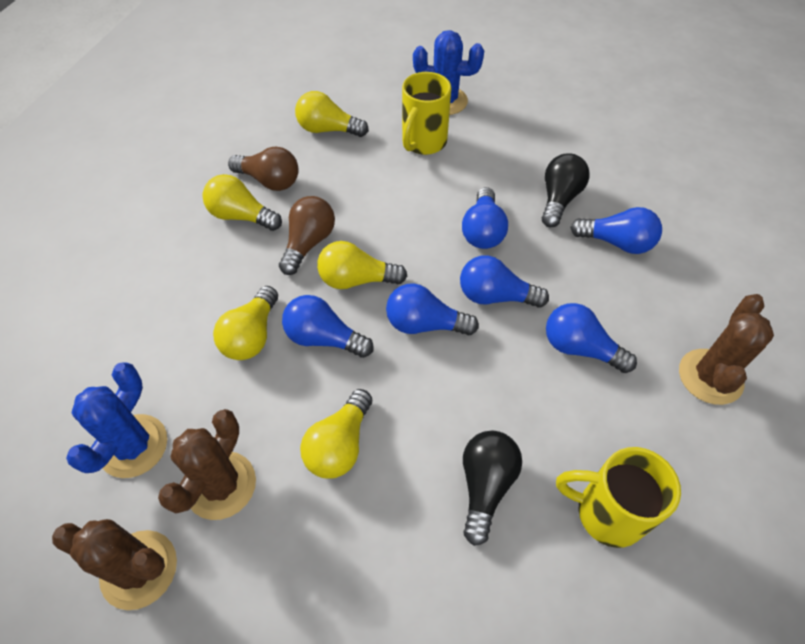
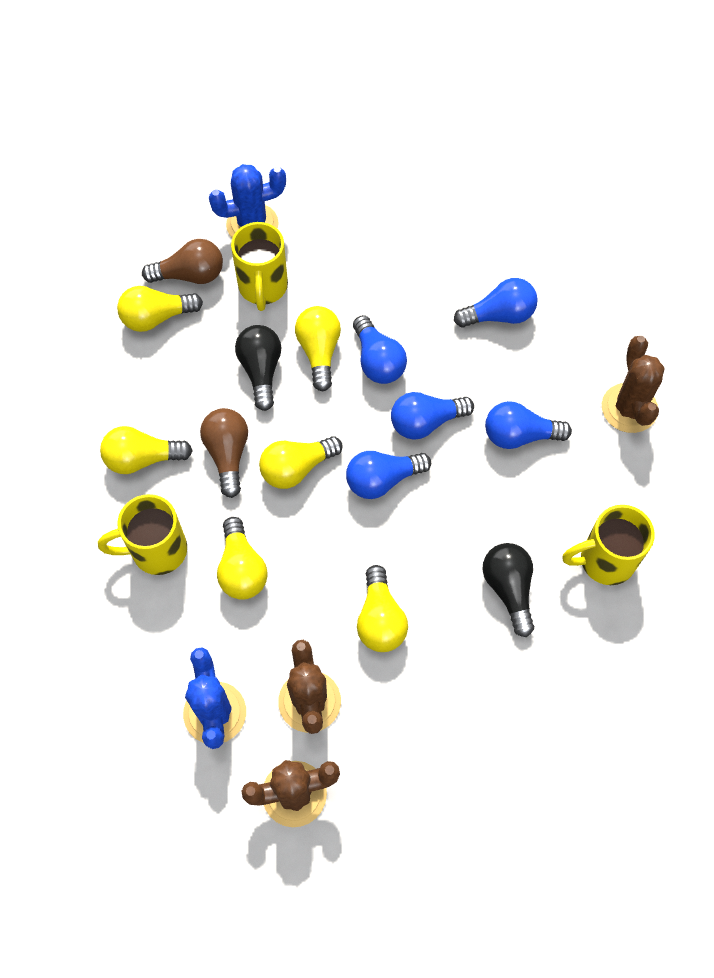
camera: 30 degrees left, 10 degrees up
brown light bulb [228,146,299,191] -> brown light bulb moved to [142,239,223,284]
blue light bulb [282,295,374,358] -> none
black light bulb [542,153,590,227] -> black light bulb moved to [235,325,281,411]
none -> yellow mug [98,494,187,575]
none -> yellow light bulb [295,306,341,391]

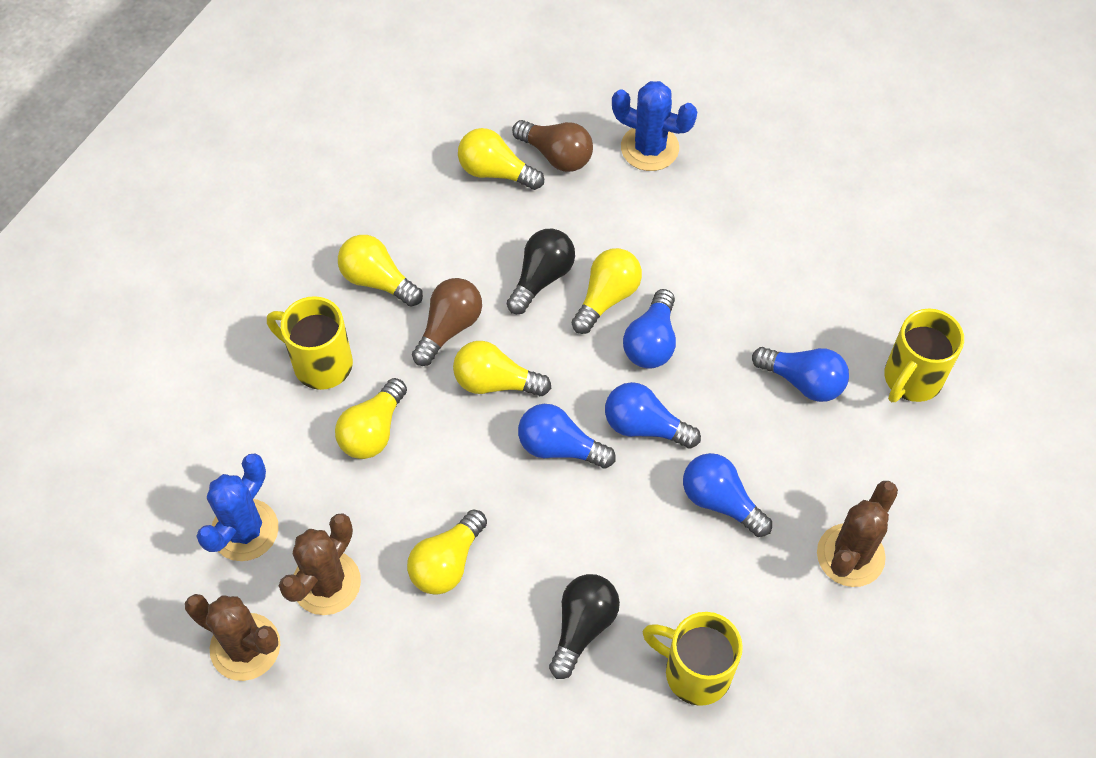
camera: 40 degrees right, 5 degrees down
yellow mug [231,222,288,311] -> yellow mug moved to [884,309,964,402]

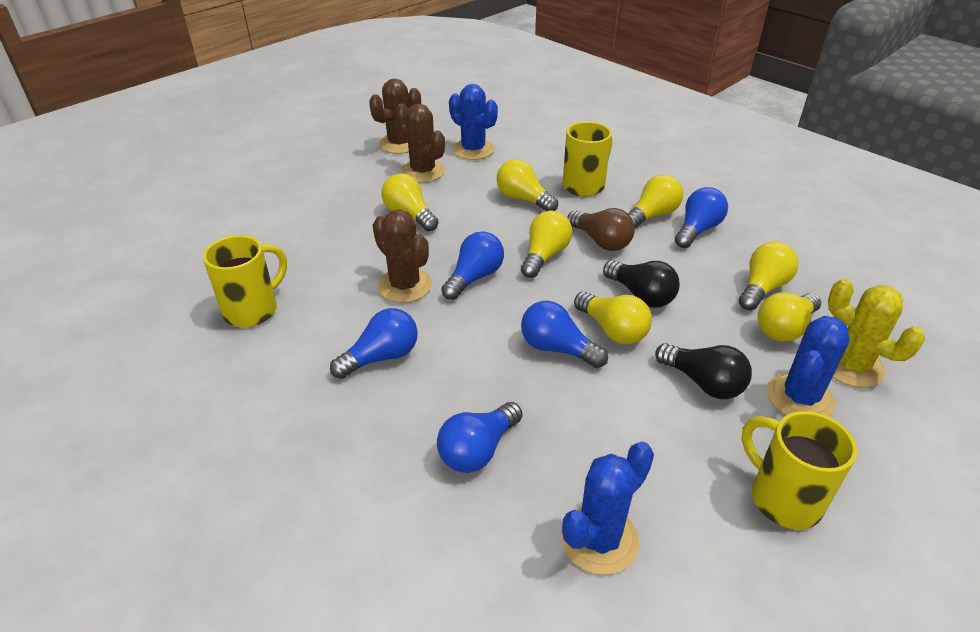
camera: 105 degrees right, 20 degrees down
brown light bulb [512,120,593,172] -> yellow light bulb [758,292,821,342]
black light bulb [549,574,620,679] -> black light bulb moved to [655,343,752,399]
blue light bulb [605,382,701,449] -> blue light bulb moved to [675,187,728,248]
brown cactus [817,481,898,587] -> brown cactus moved to [373,210,432,303]
yellow mug [884,309,964,402] -> yellow mug moved to [742,411,857,530]
none -> blue cactus [561,441,654,575]
none -> yellow cactus [828,279,925,388]

